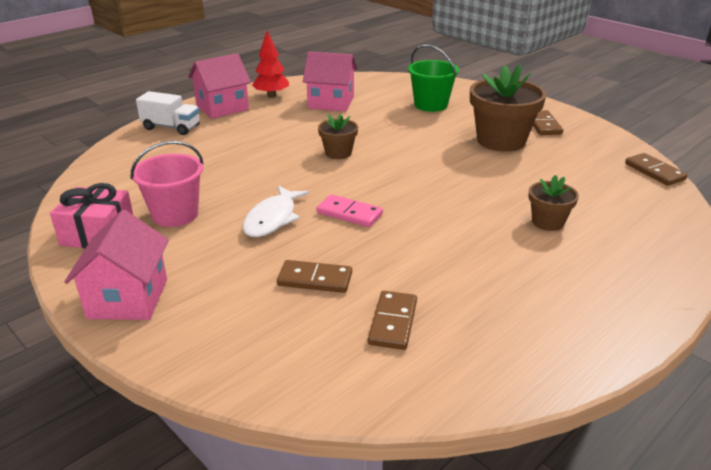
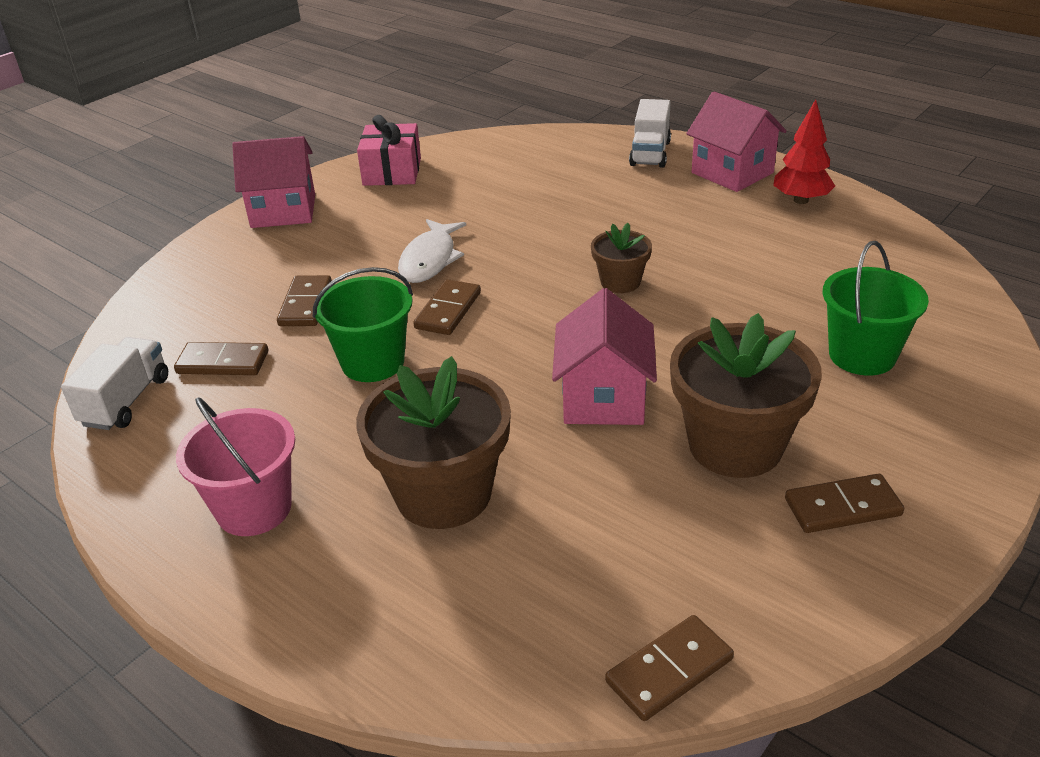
camera: 85 degrees right, 5 degrees up
pink bucket [131,141,203,227] -> pink bucket moved to [176,397,295,536]
white fish [243,186,309,237] -> white fish turned 90 degrees counterclockwise [398,219,466,283]
pink house [303,52,357,111] -> pink house moved to [552,288,657,425]
pink domino [317,194,383,227] -> brown domino [413,279,481,335]
brown flower pot [529,175,579,231] -> brown flower pot [356,356,511,529], size x1.90
none -> white truck [61,337,168,430]
none -> green bucket [313,267,413,382]

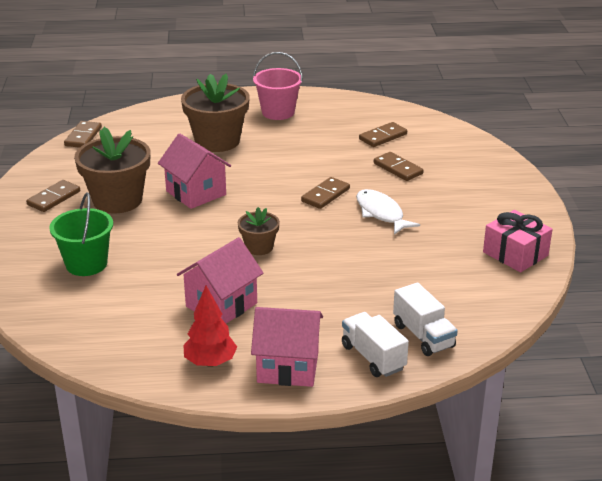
camera: 135 degrees right, 5 degrees down
white truck [61,337,168,430] -> white truck moved to [393,283,458,356]
pink house [232,136,315,228] -> pink house moved to [177,237,263,324]
green bucket [313,267,413,382] -> none
brown domino [413,279,481,335] -> brown domino turned 60 degrees clockwise [301,177,350,209]

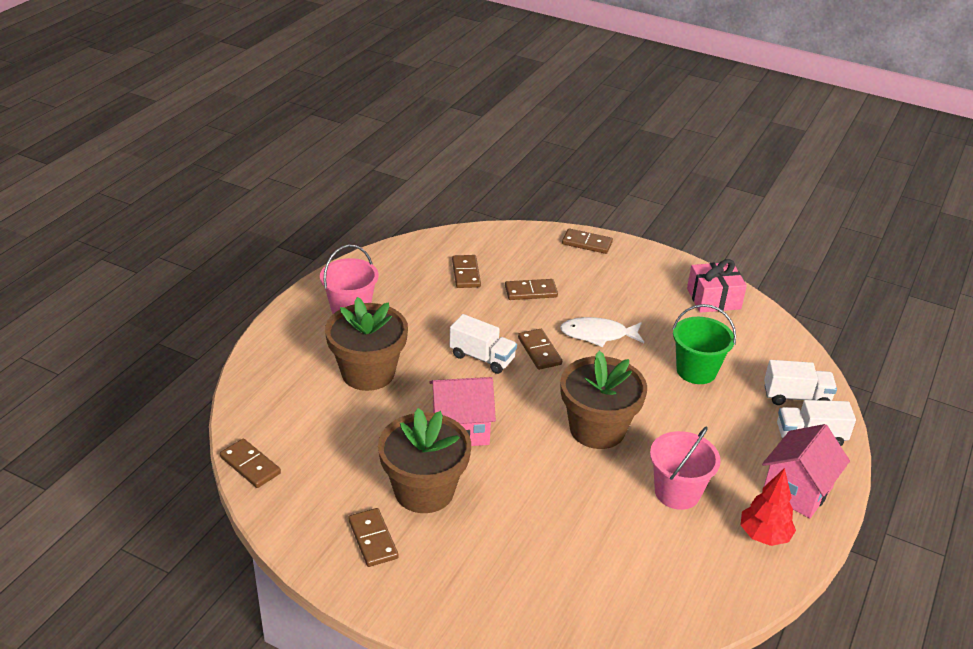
camera: 60 degrees left, 5 degrees up
green bucket [49,192,113,276] -> green bucket moved to [673,304,736,384]
pink house [177,237,263,324] -> pink bucket [650,426,721,510]
brown flower pot [238,207,280,255] -> brown flower pot [560,351,647,449], size x1.90
none -> white truck [449,314,517,374]
none -> brown domino [562,228,613,254]

